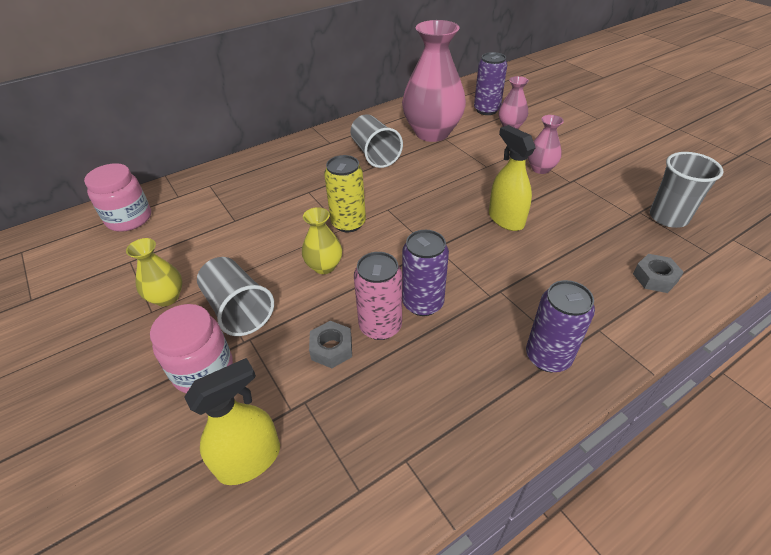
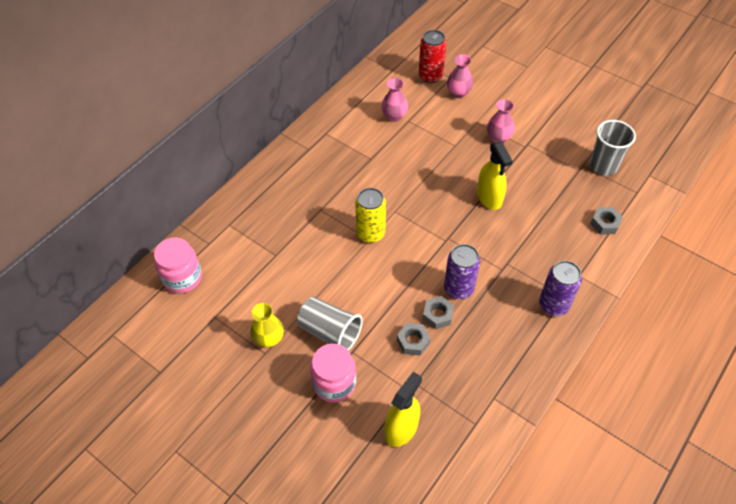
camera: 20 degrees left, 10 degrees up
yellow vase [302,207,342,274] -> none
grey cup [350,114,403,168] -> none
pink can [354,252,402,340] -> grey nut [423,296,454,329]
pink vase [402,20,466,142] -> pink vase [381,78,408,122], size x0.48
purple can [474,52,507,115] -> red can [419,30,447,83]
yellow spray bottle [489,125,536,231] -> yellow spray bottle turned 150 degrees counterclockwise [477,142,513,210]

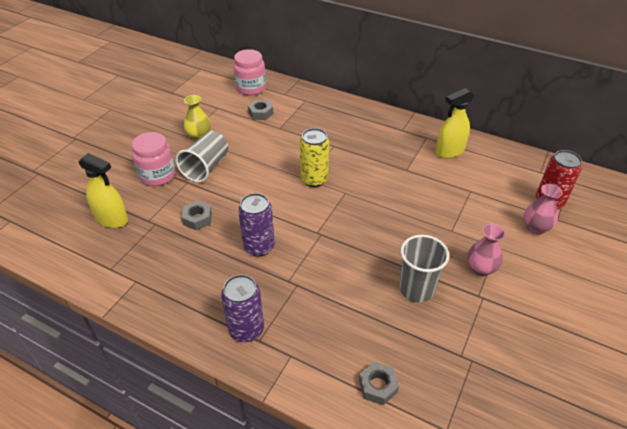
camera: 80 degrees right, 10 degrees down
pink vase [381,78,408,122] -> none
grey nut [423,296,454,329] -> grey nut moved to [248,99,273,120]
yellow spray bottle [477,142,513,210] -> yellow spray bottle moved to [436,88,474,158]
grey cup [590,120,636,175] -> grey cup moved to [399,235,449,303]

